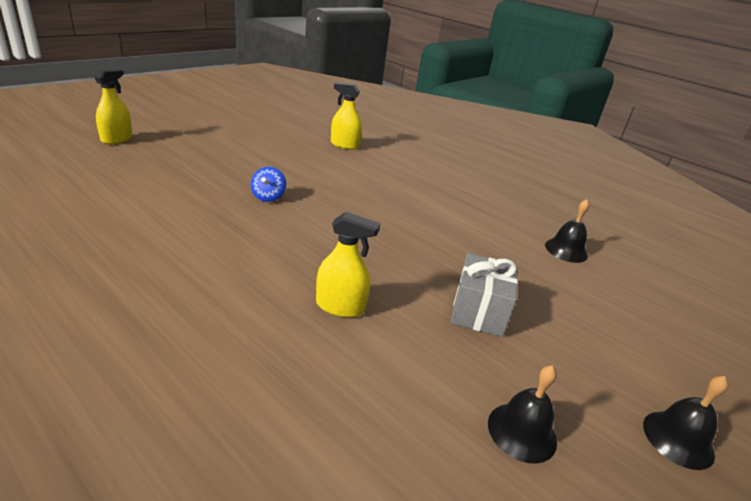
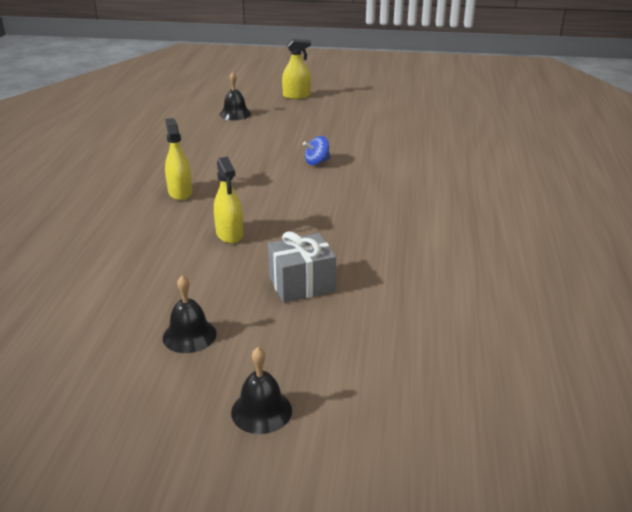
camera: 60 degrees right, 0 degrees up
yellow spray bottle [331,82,362,149] -> yellow spray bottle moved to [165,118,192,200]
black bell [545,199,590,263] -> black bell moved to [220,72,251,120]

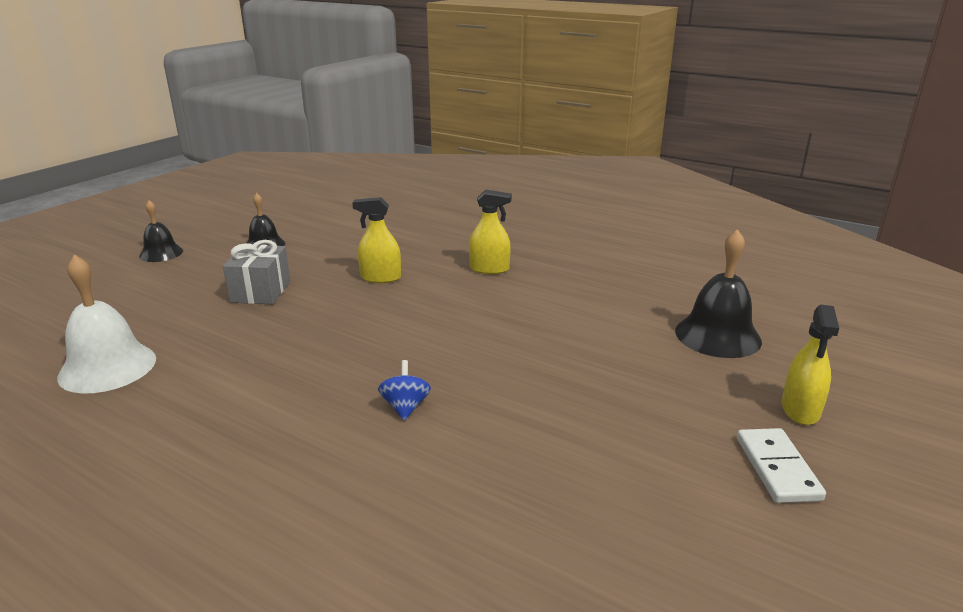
camera: 115 degrees right, 5 degrees down
black bell [220,72,251,120] -> black bell [675,229,762,358], size x1.61
blue spinning top [303,136,330,165] -> blue spinning top moved to [378,360,431,421]
none -> white bell [57,255,156,394]
none -> white domino [737,428,826,503]

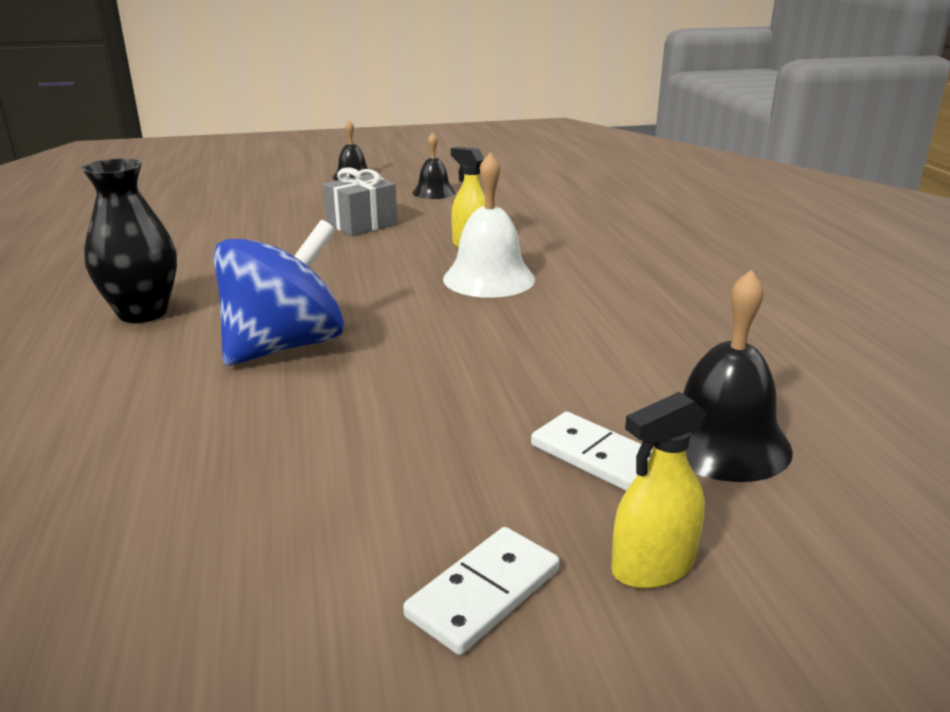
camera: 45 degrees right, 0 degrees up
white bell [57,255,156,394] -> white bell moved to [443,153,535,298]
blue spinning top [378,360,431,421] -> blue spinning top [213,220,344,366], size x2.47
yellow spray bottle [469,189,512,274] -> none
none -> black vase [82,158,177,323]
none -> white domino [531,412,653,491]

